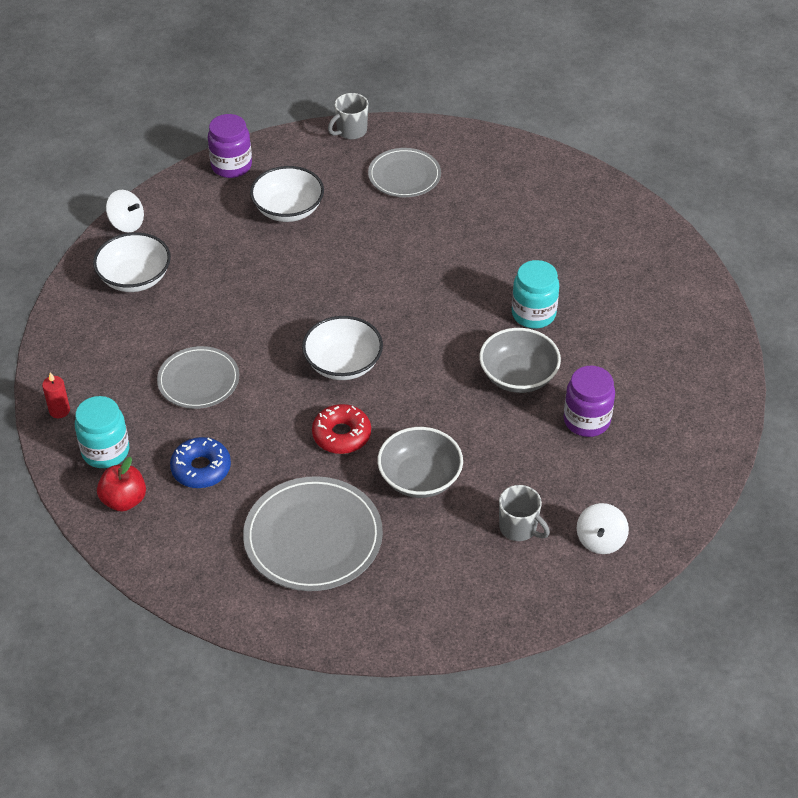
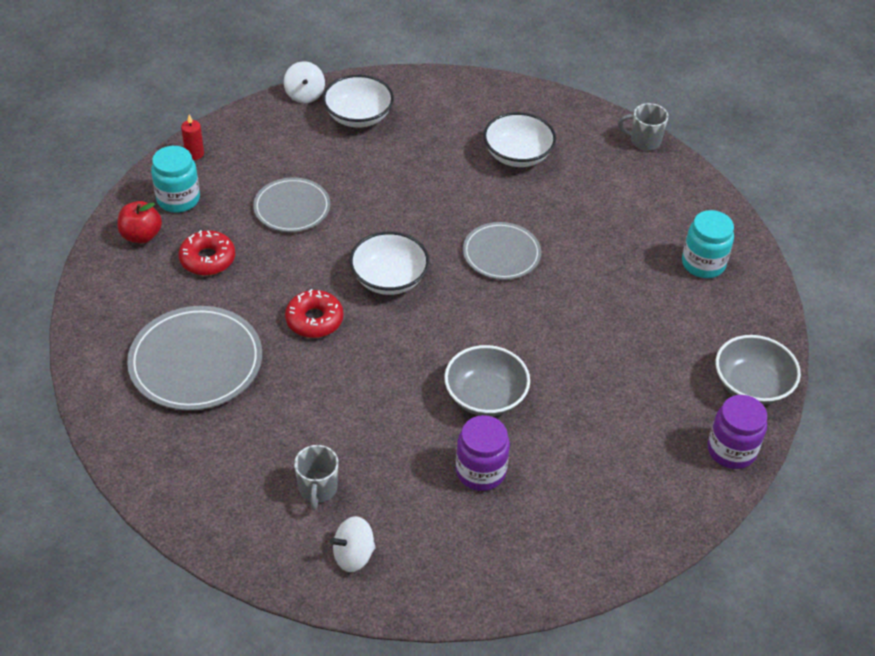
camera: 50 degrees right, 0 degrees up
white spinning top [106,190,144,233] -> white spinning top moved to [284,61,325,103]
blue donut [170,437,231,488] -> red donut [179,230,235,276]
purple jar [208,114,252,178] -> purple jar moved to [708,395,767,469]
grey plate [368,148,441,197] -> grey plate moved to [463,222,541,280]
grey bowl [377,427,463,498] -> grey bowl moved to [716,335,801,405]
turquoise jar [512,260,559,328] -> turquoise jar moved to [682,210,734,278]

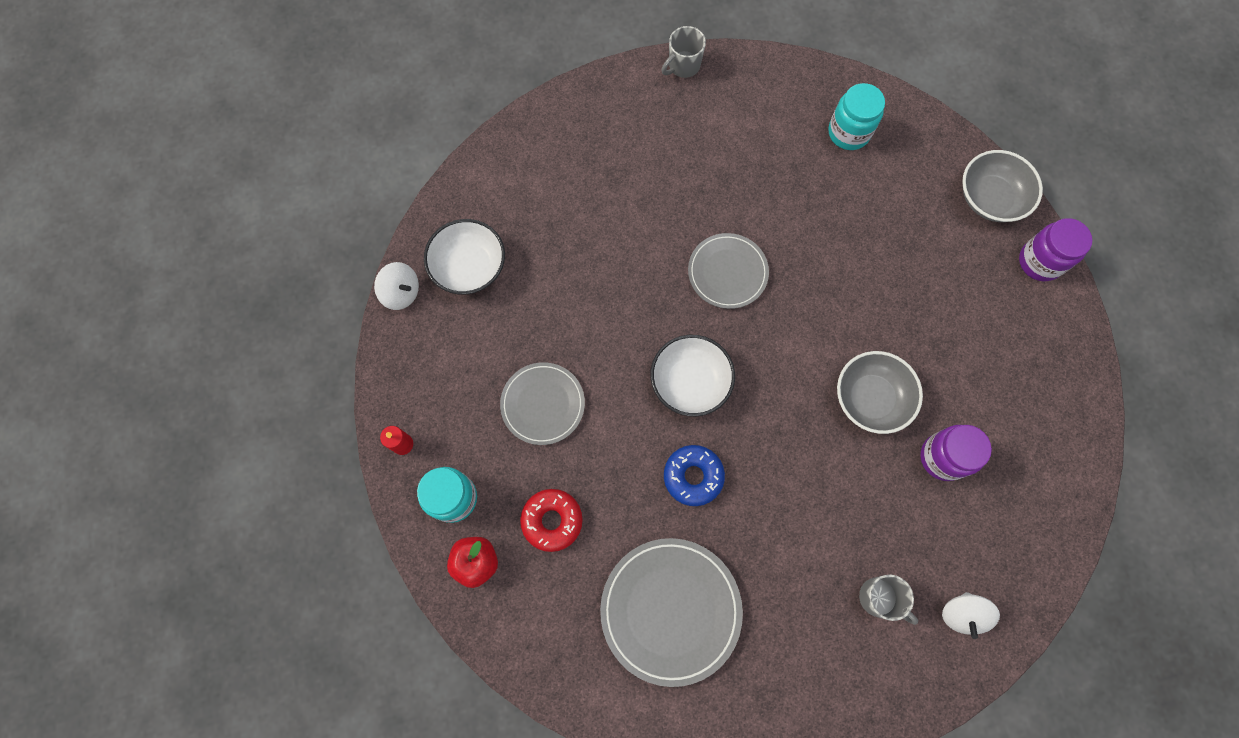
camera: 50 degrees left, 25 degrees up
red donut [285,289,343,338] -> blue donut [664,445,725,506]
white bowl [483,112,556,167] -> none

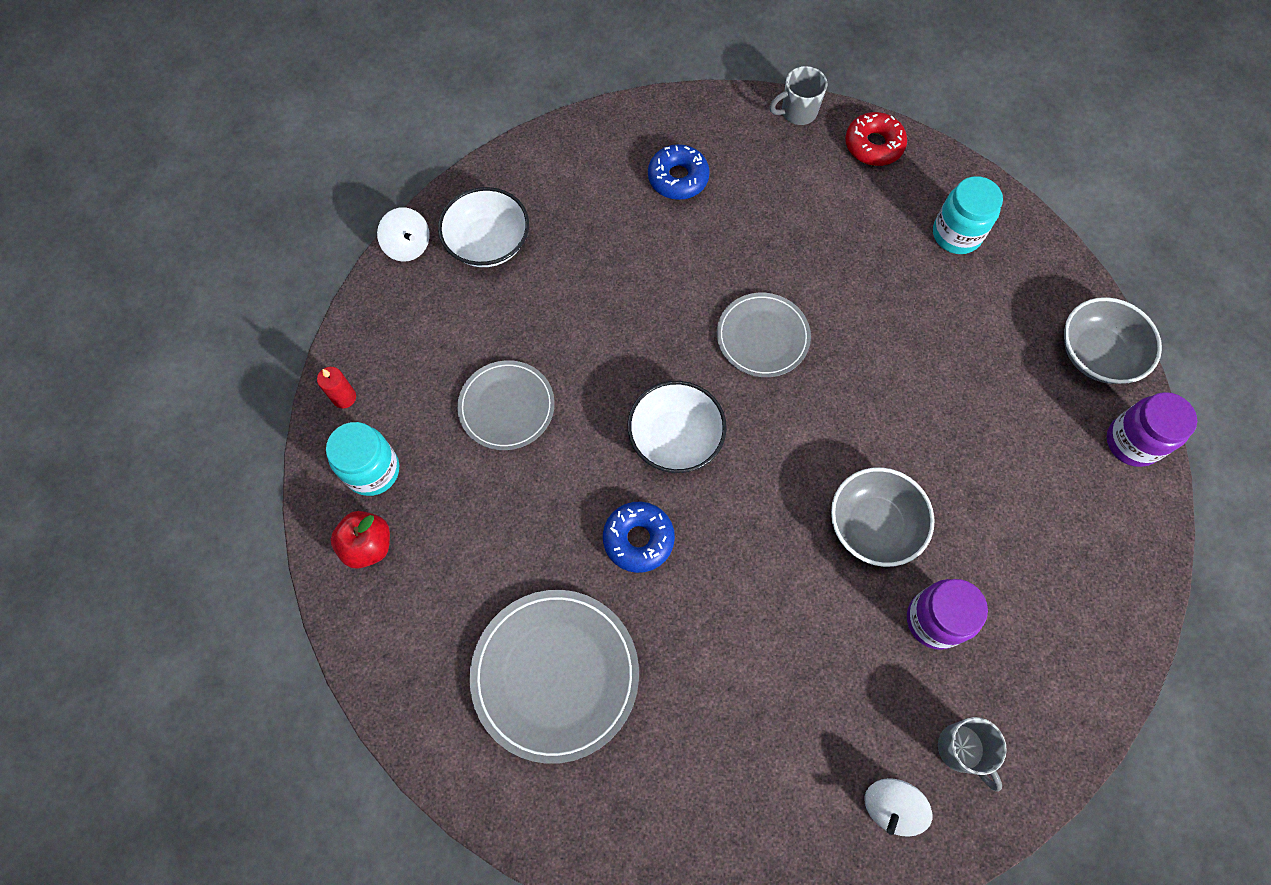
camera: 20 degrees right, 5 degrees down
red donut [520,489,583,552] -> red donut moved to [845,112,907,166]
grey mug [859,574,918,625] -> grey mug moved to [938,717,1007,792]
none -> blue donut [648,144,710,200]

